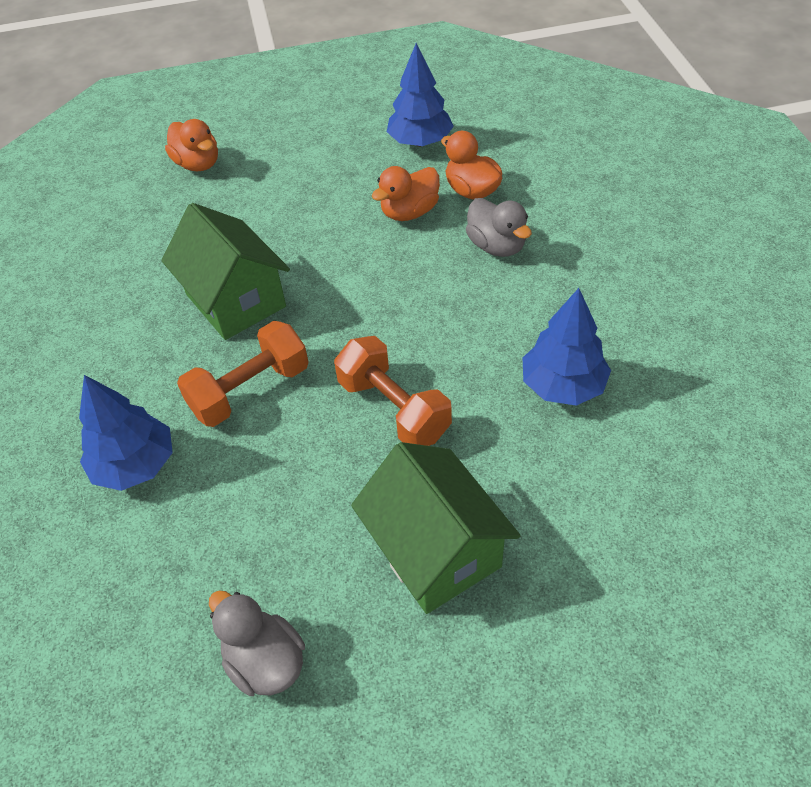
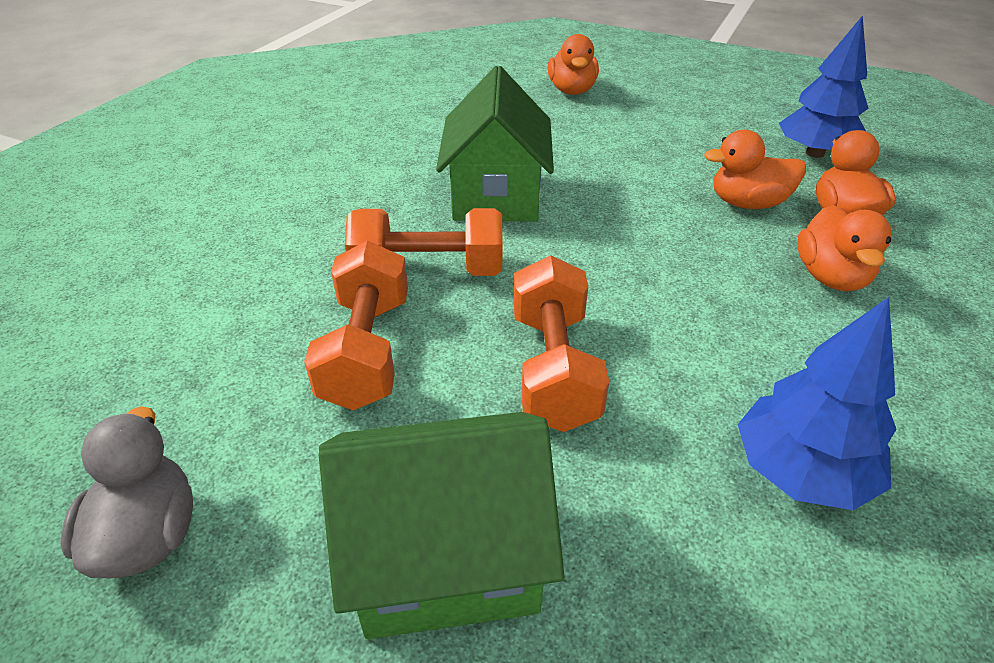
camera: 35 degrees right, 10 degrees down
blue tree [79,375,173,491] -> none
green house [351,442,520,614] -> green house turned 75 degrees clockwise [319,412,564,639]
grey duck [466,198,532,257] -> orange duck [797,205,892,291]
none -> orange dumbbell [304,240,408,410]

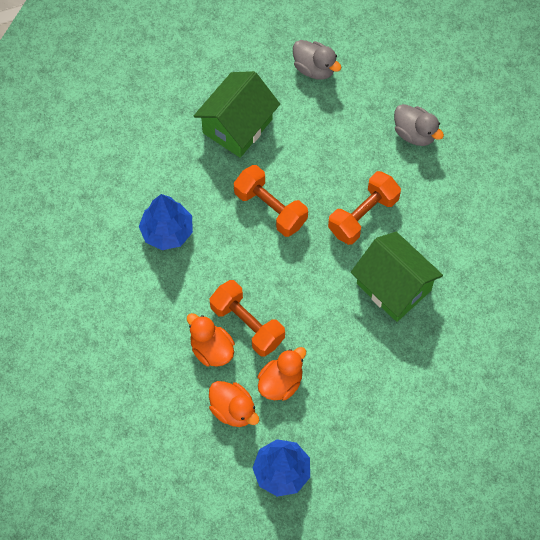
camera: 135 degrees right, 25 degrees up
orange dumbbell [304,240,408,410] -> orange dumbbell moved to [209,280,285,357]
orange duck [548,34,599,95] -> none
none -> grey duck [394,104,444,146]

